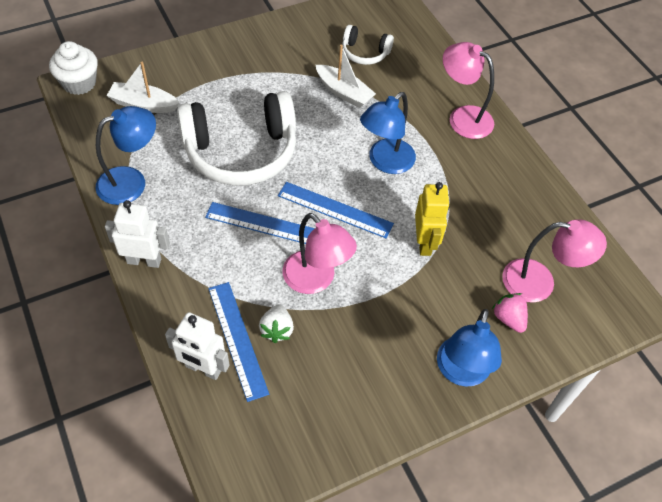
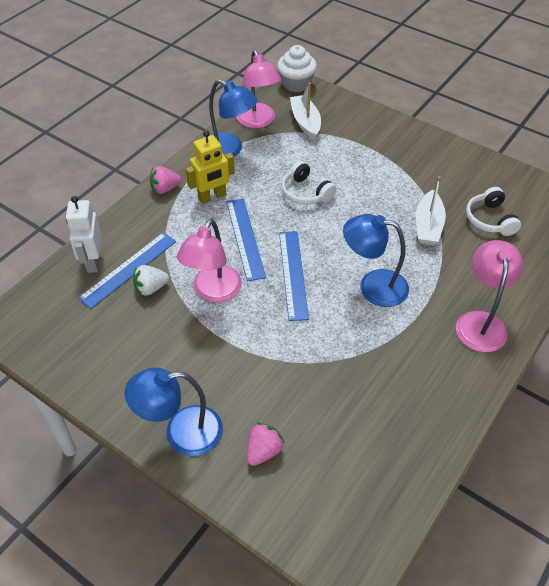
camera: 65 degrees right, 5 degrees down
white robot [105,200,170,268] -> pink strawberry [150,166,182,194]
white headphones [177,91,296,186] -> white headphones [281,161,337,205], size x0.48
yellow robot [415,182,450,256] -> yellow robot moved to [186,130,235,204]
pink lamp [502,219,607,303] -> pink lamp moved to [236,50,281,128]

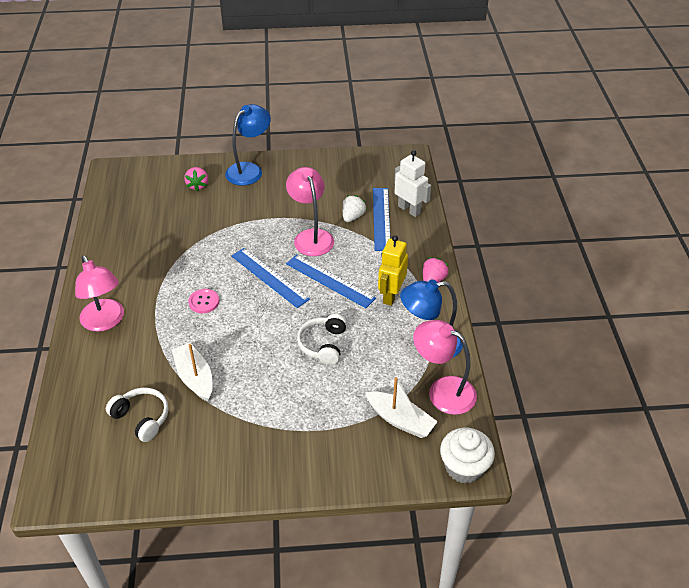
camera: 140 degrees right, 5 degrees down
white headphones [281,161,337,205] -> white headphones turned 90 degrees counterclockwise [297,314,347,365]
blue lamp [343,214,409,307] -> pink button [188,289,219,313]

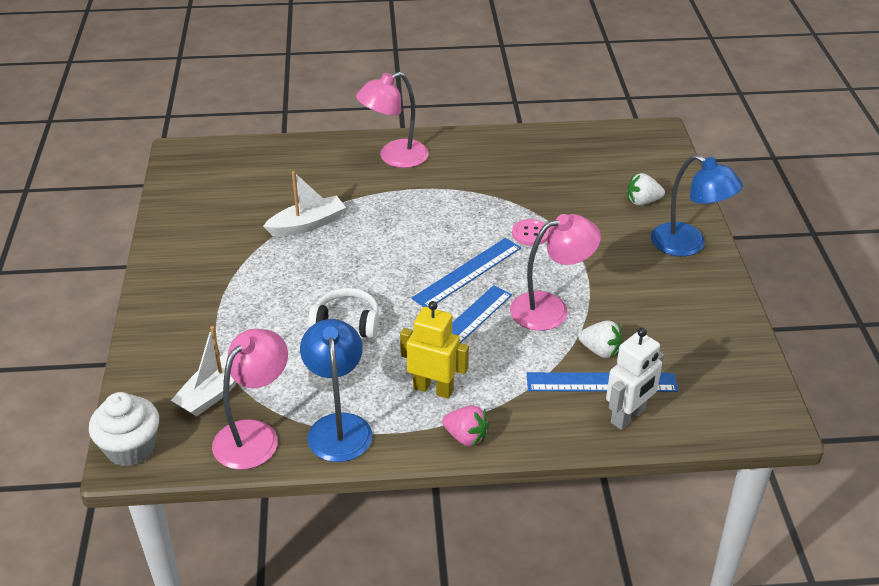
camera: 90 degrees right, 5 degrees down
white headphones [106,388,169,442] -> none
pink strawberry [184,167,208,191] -> white strawberry [628,173,665,205]
pink button [188,289,219,313] -> pink button moved to [512,219,549,246]

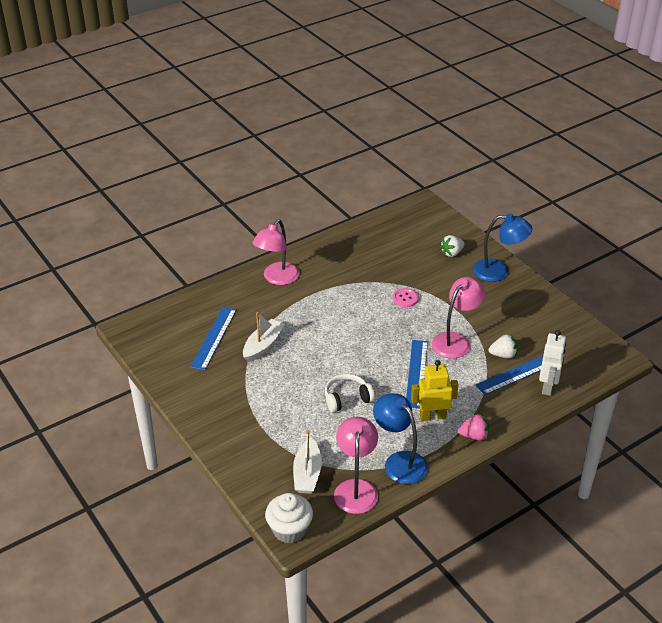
camera: 30 degrees left, 0 degrees up
blue ruler [411,238,521,307] -> blue ruler moved to [190,307,237,370]

